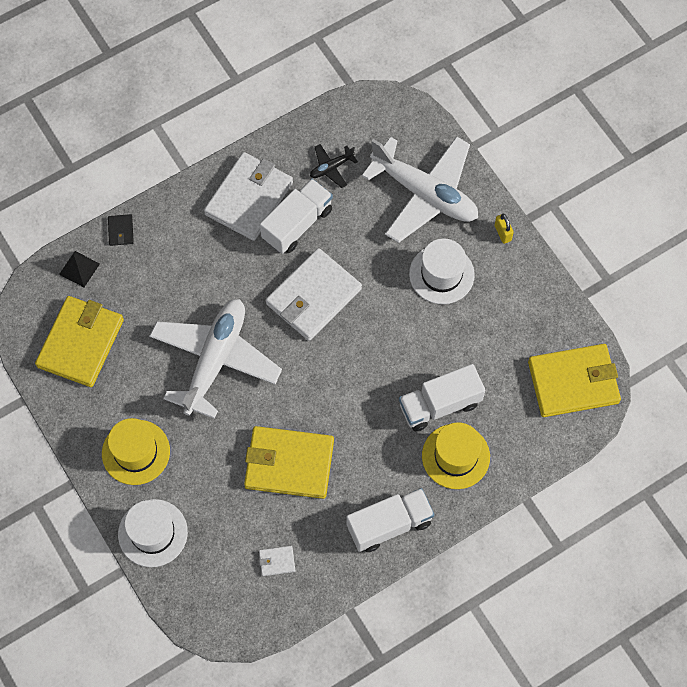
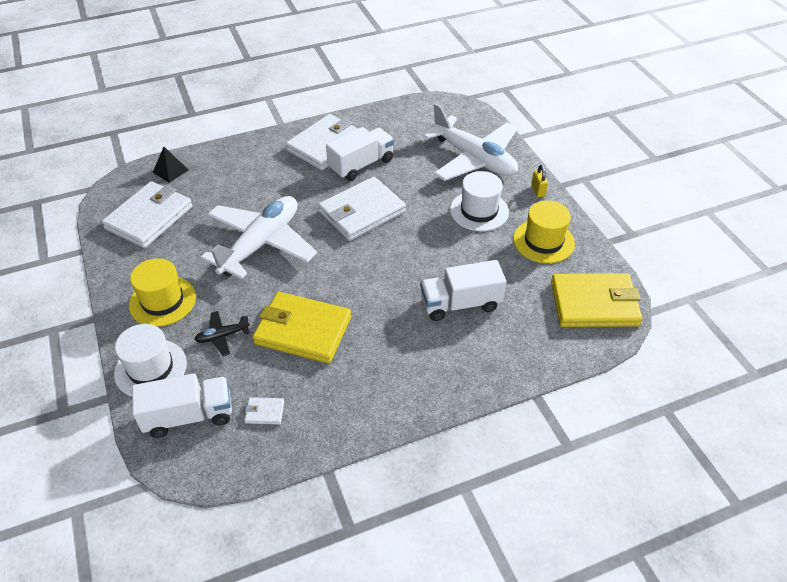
camera: 10 degrees right, 20 degrees down
yellow wallet [35,296,124,387] -> white wallet [102,181,193,248]
black wallet [108,214,134,246] -> none
black plane [310,144,358,188] -> black plane moved to [194,311,250,356]
white truck [346,488,434,552] -> white truck moved to [132,373,232,438]
yellow hat [422,422,490,489] -> yellow hat moved to [513,200,575,263]

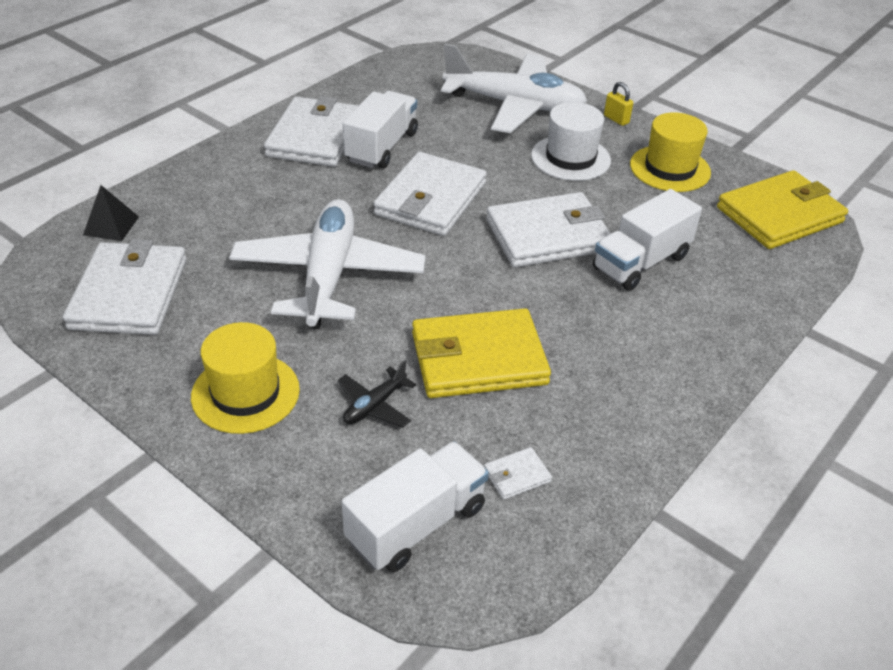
camera: 30 degrees left, 5 degrees down
white hat [114,324,187,396] -> none
none -> white wallet [486,192,611,267]

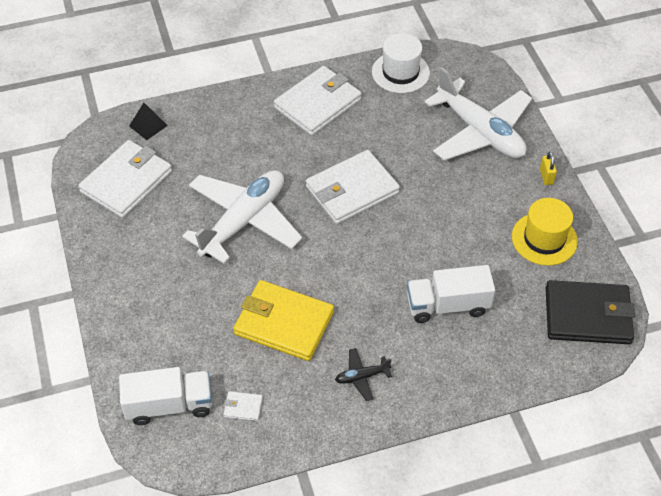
camera: 35 degrees right, 10 degrees up
yellow hat [191,322,300,434] -> none
black plane [338,360,416,427] -> black plane moved to [335,348,392,401]
white truck [343,91,418,168] -> none
white wallet [486,192,611,267] -> none
white hat [531,102,611,181] -> white hat moved to [372,33,430,93]
yellow wallet [717,170,848,249] -> black wallet [545,280,635,344]

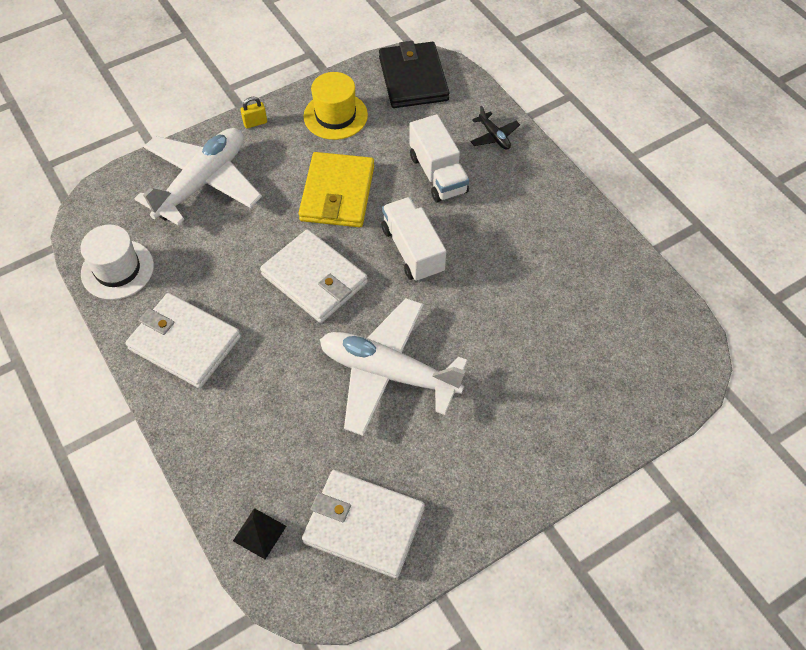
camera: 105 degrees left, 5 degrees up
white truck [119,367,212,425] -> white truck moved to [382,197,446,282]
white wallet [223,391,263,421] -> none
yellow wallet [233,280,334,361] -> yellow wallet moved to [298,152,374,227]
black plane [335,348,392,401] -> black plane moved to [470,106,520,150]

